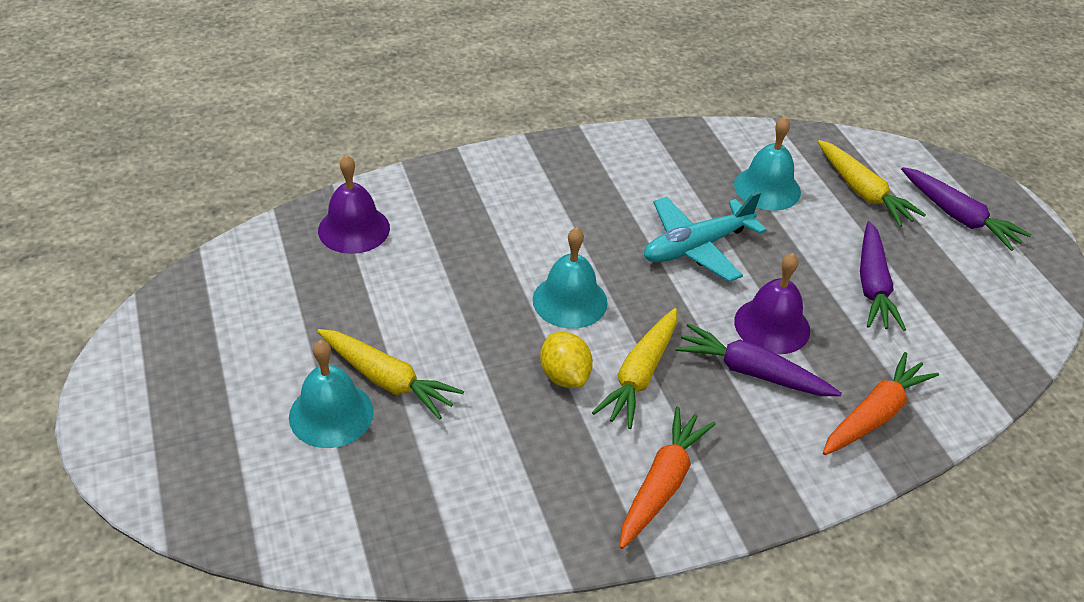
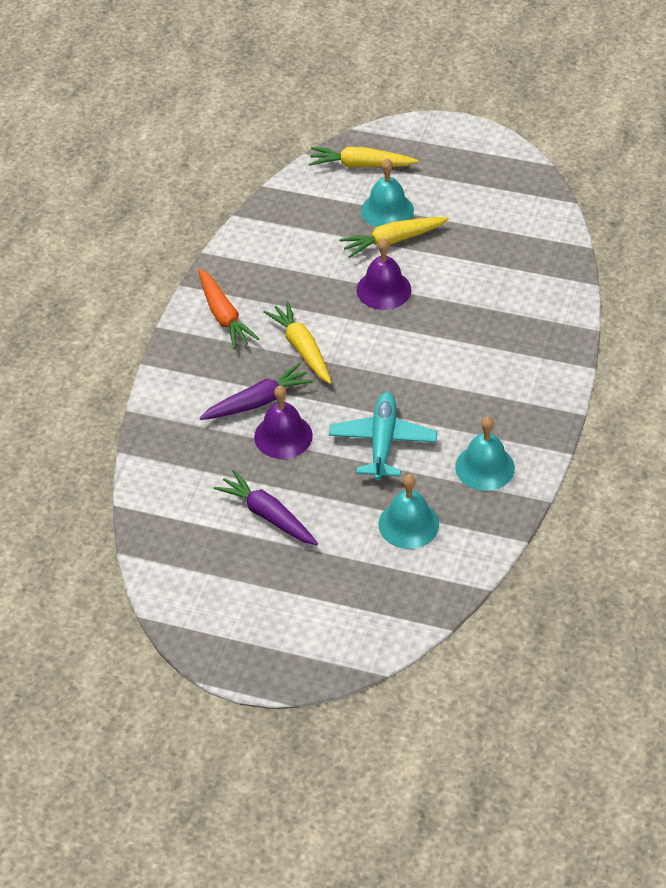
camera: 130 degrees right, 5 degrees up
purple bell [318,155,390,254] -> purple bell moved to [357,238,411,310]
turquoise bell [533,227,608,329] -> turquoise bell moved to [455,417,515,491]
yellow lemon [540,332,593,388] -> none
yellow carrot [818,140,926,227] -> yellow carrot moved to [309,147,419,168]
orange carrot [823,352,939,455] -> none
purple carrot [901,167,1031,251] -> none

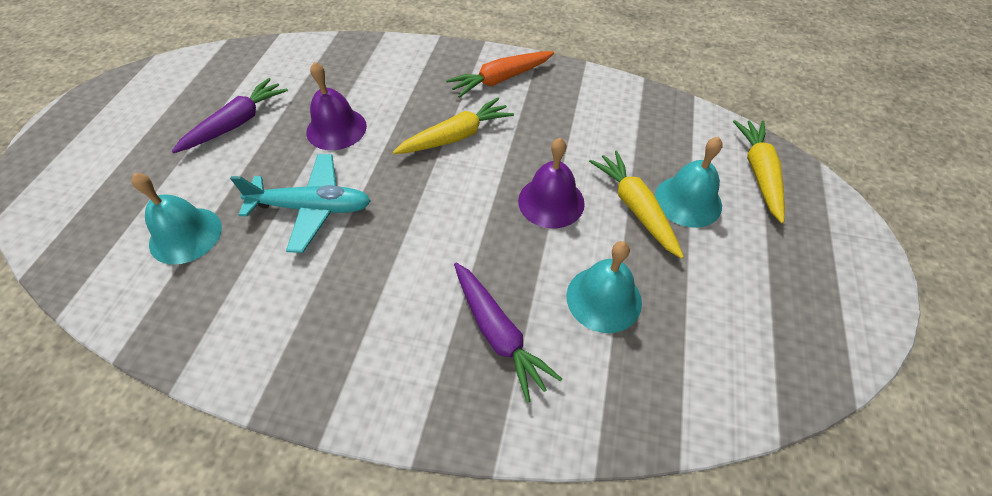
camera: 85 degrees right, 5 degrees up
purple carrot [200,363,314,420] -> purple carrot moved to [454,263,562,403]
turquoise bell [455,417,515,491] -> turquoise bell moved to [566,241,642,333]

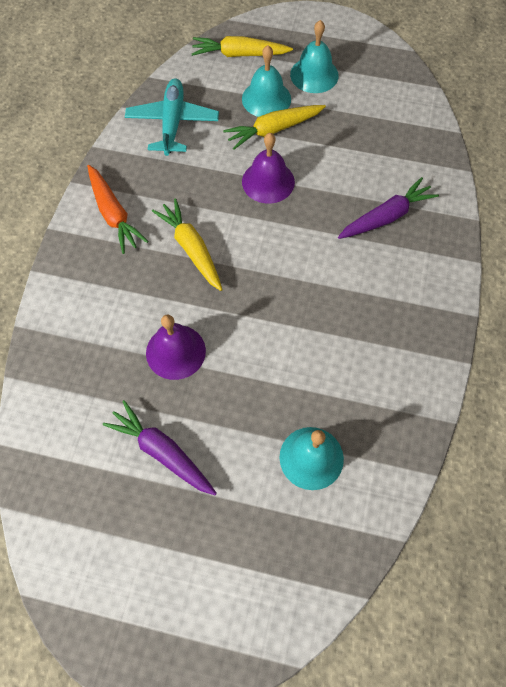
camera: 90 degrees left, 10 degrees up
turquoise plane [230,154,371,253] -> turquoise plane moved to [125,78,219,156]
turquoise bell [566,241,642,333] -> turquoise bell moved to [290,20,339,93]

